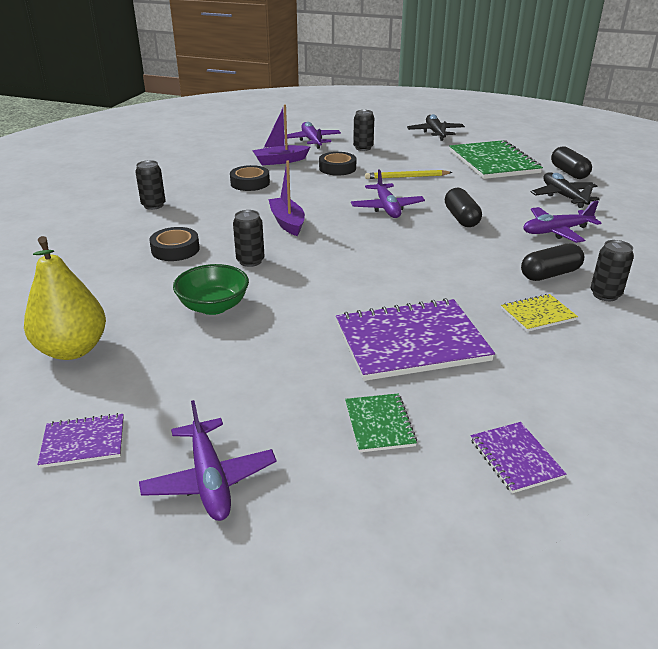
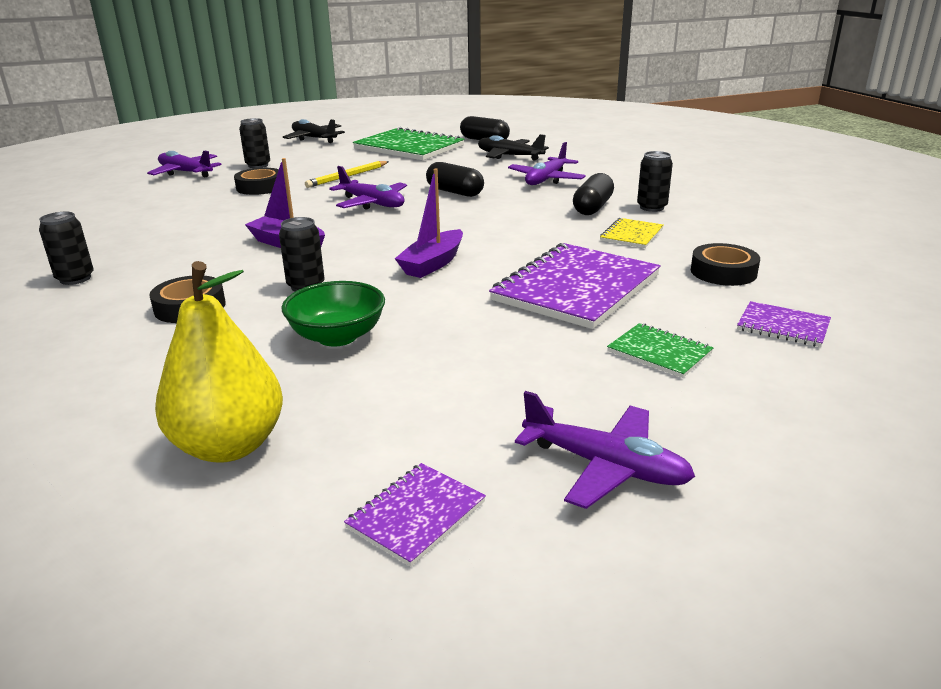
camera: 40 degrees left, 5 degrees down
black tape [230,165,270,191] -> black tape moved to [691,243,760,286]
purple boat [252,104,310,165] -> purple boat moved to [395,168,463,278]

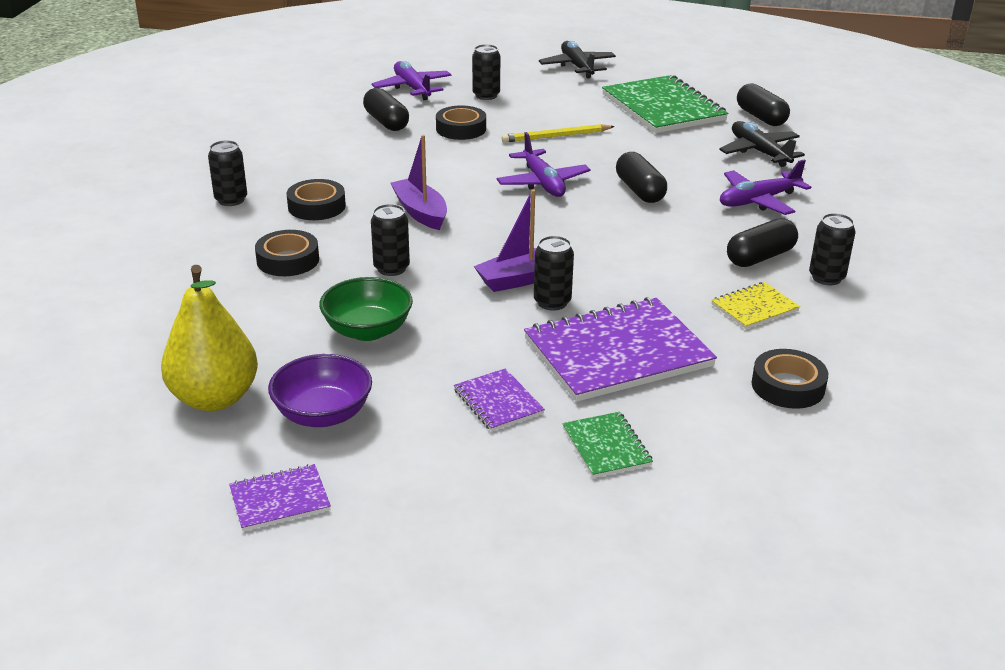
camera: 30 degrees right, 5 degrees up
purple plane [515,391,695,509] -> none
purple notebook [737,301,831,347] -> purple notebook moved to [454,368,545,431]
none -> purple bowl [268,354,372,427]
none -> black tape [287,179,346,220]
none -> black capsule [363,88,409,131]
none -> black can [534,236,574,311]

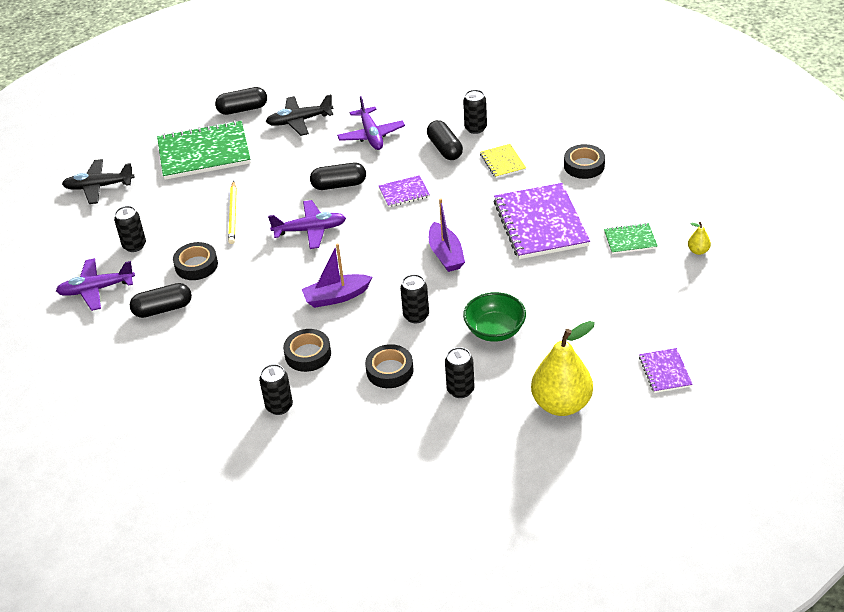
camera: 75 degrees left, 10 degrees up
purple bowl [268,354,372,427] -> none
purple notebook [454,368,545,431] -> purple notebook moved to [379,175,430,207]
black can [534,236,574,311] -> black can moved to [445,347,475,398]
none -> yellow pear [688,222,711,255]

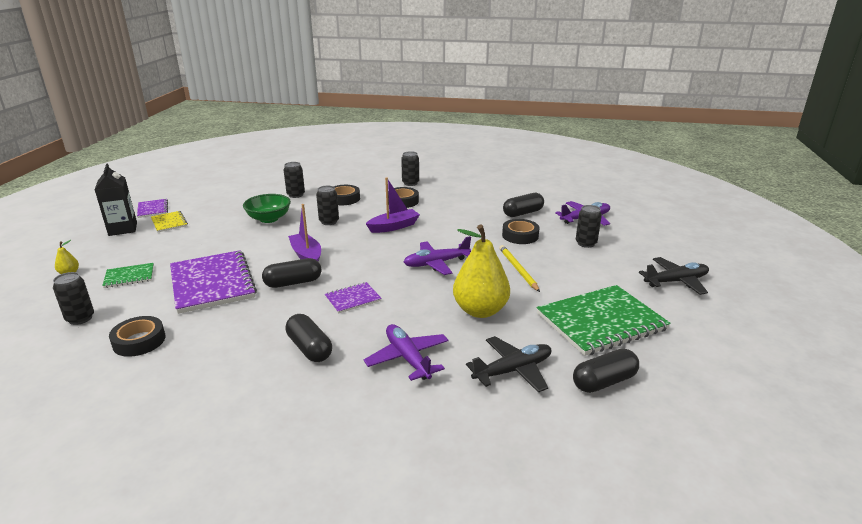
camera: 165 degrees right, 15 degrees down
black capsule [310,162,366,190] -> black capsule moved to [262,258,322,288]
black can [463,90,487,134] -> black can moved to [53,272,94,325]
yellow notebook [480,144,526,178] -> yellow notebook moved to [151,211,188,232]
yellow pear [531,321,595,416] -> yellow pear moved to [453,224,510,318]
none -> black carton [95,163,137,236]

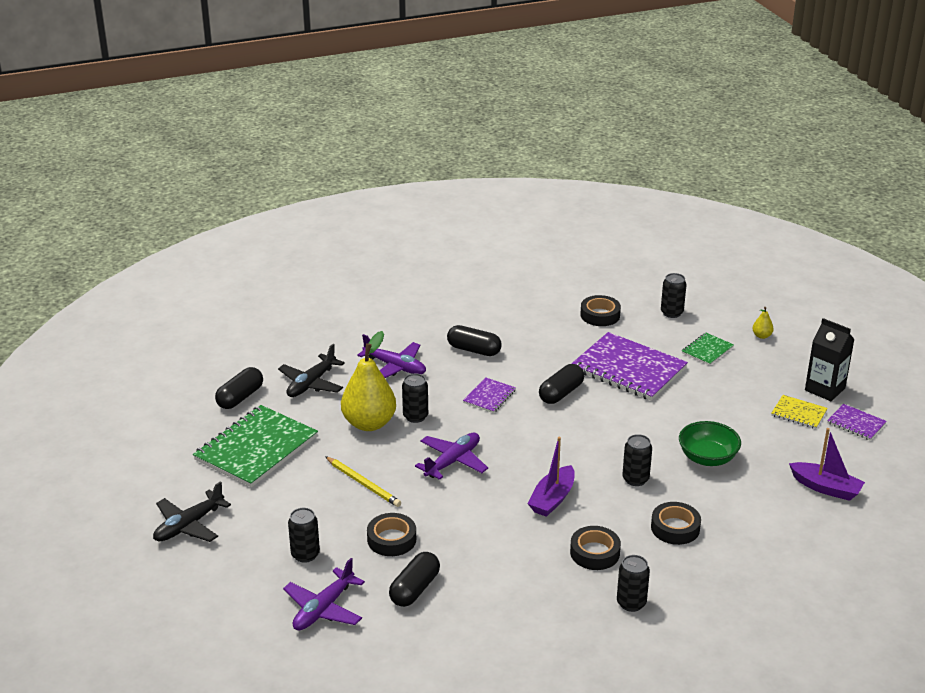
camera: 150 degrees right, 5 degrees up
black can [284,162,305,198] -> black can moved to [402,373,428,423]
purple boat [288,204,321,262] -> purple boat moved to [789,428,865,501]

